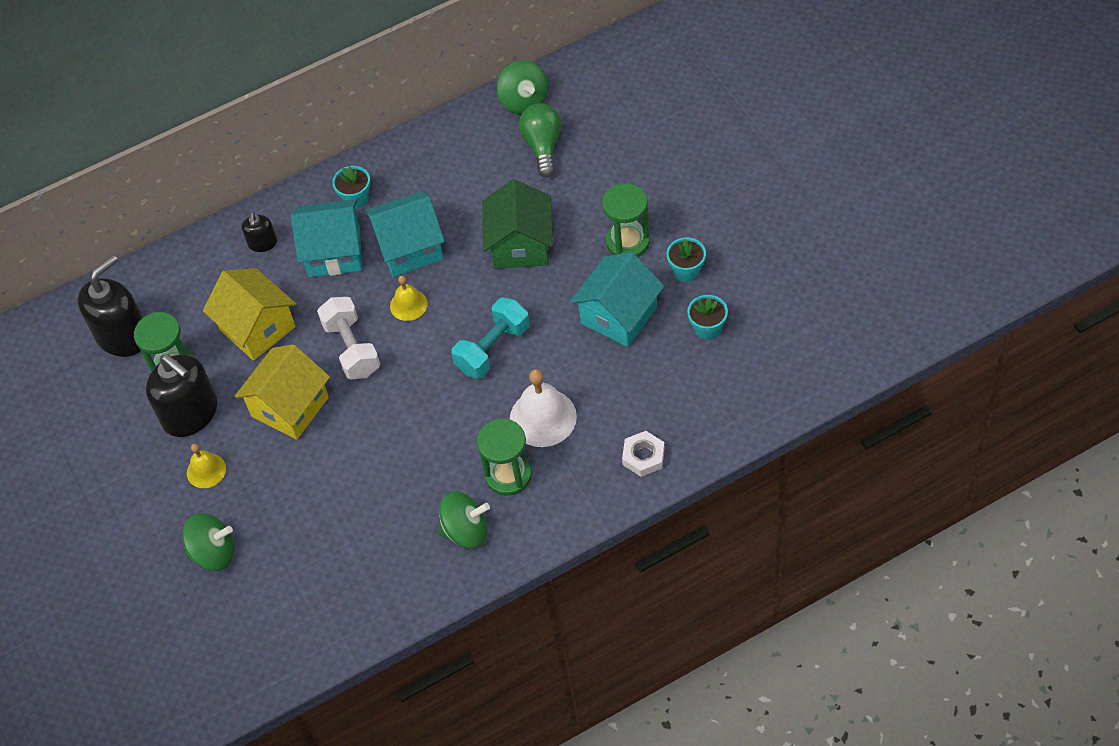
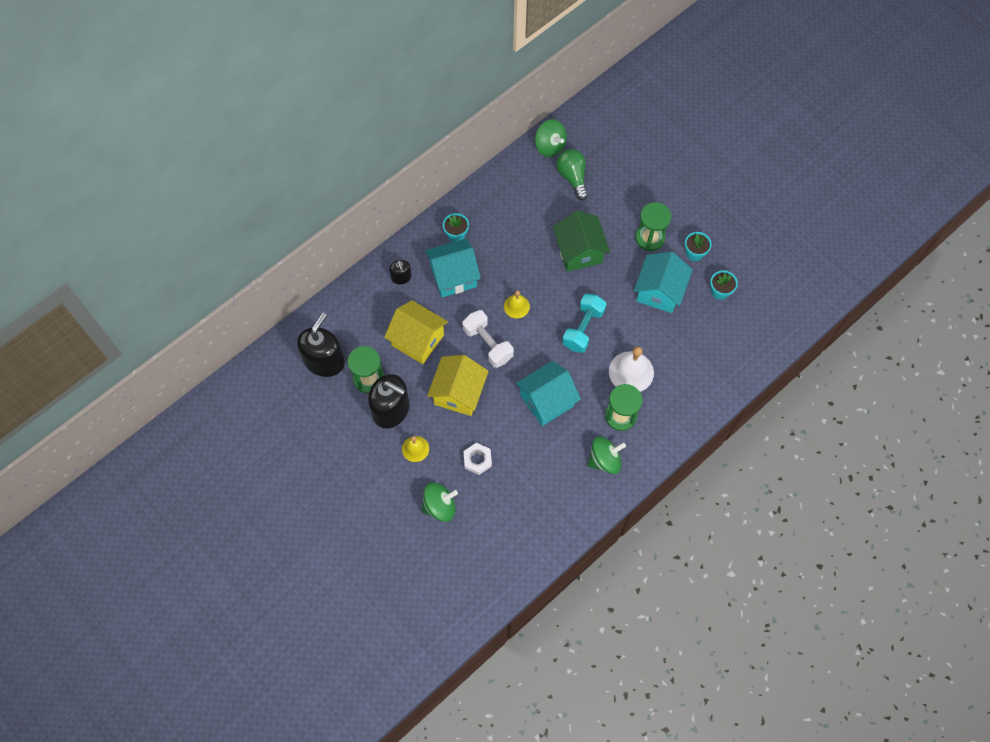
camera: 20 degrees left, 10 degrees up
turquoise house [365,191,445,277] -> turquoise house moved to [516,361,581,426]
white nut [622,431,665,477] -> white nut moved to [463,443,492,475]

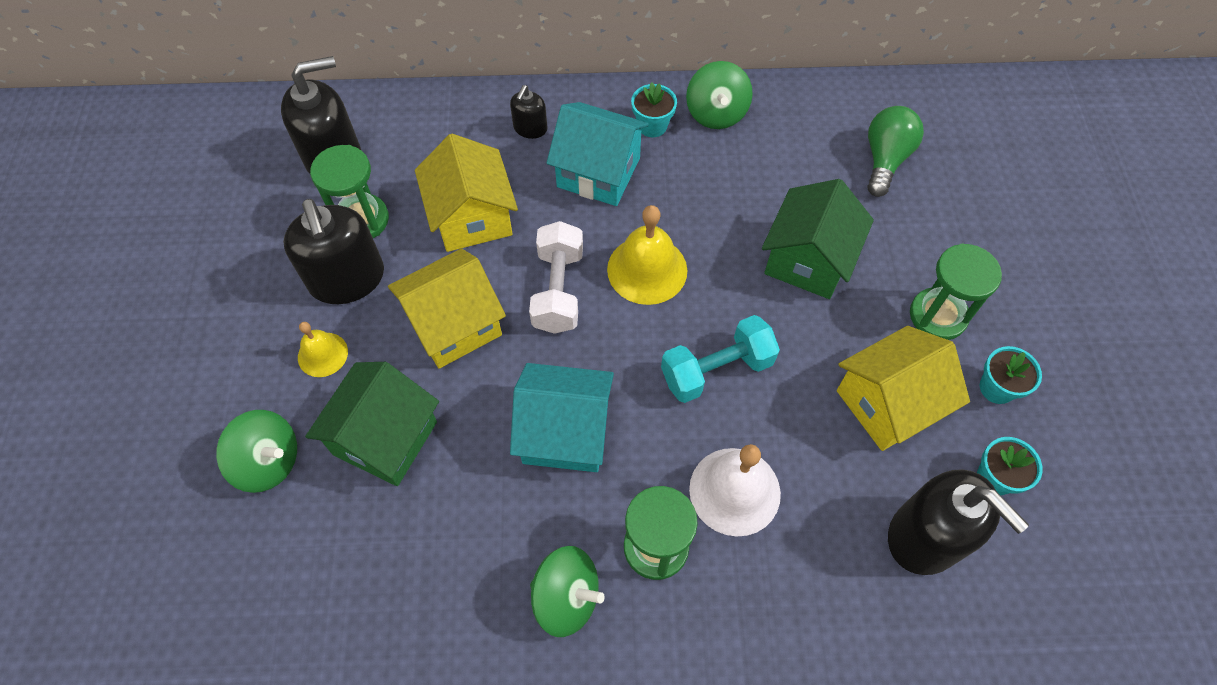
camera: 40 degrees right, 5 degrees down
white nut [463,443,492,475] -> green house [305,362,439,486]
yellow bell [504,290,530,318] -> yellow bell [607,205,687,305], size x1.69
green spinning top [535,119,567,157] -> green spinning top moved to [686,61,753,129]
turquoise house [634,252,692,313] -> yellow house [837,326,970,451]
none -> black soap dispenser [888,469,1029,575]

